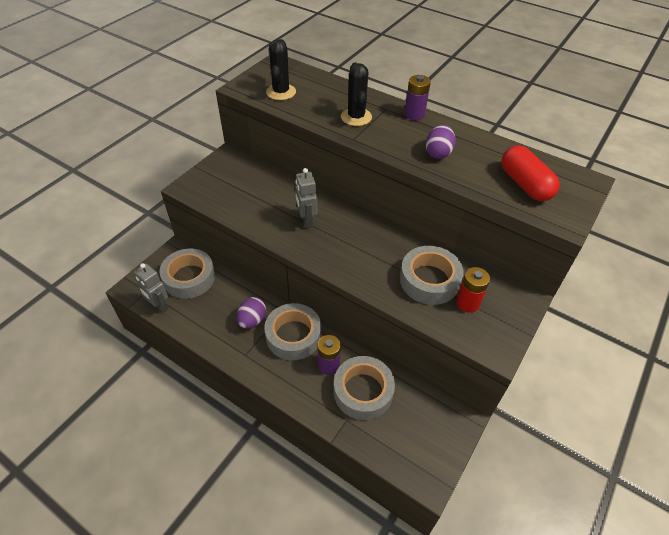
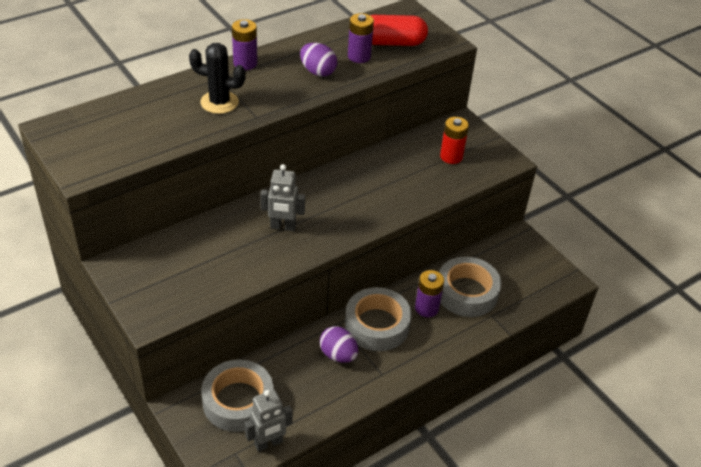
camera: 70 degrees left, 5 degrees down
black cactus [266,39,296,100] -> none
grey tape [400,246,464,305] -> none
none -> purple battery [348,13,374,63]

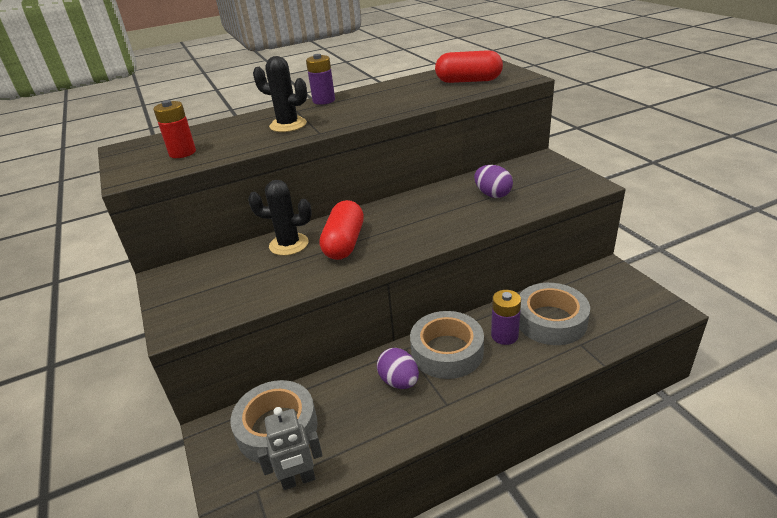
camera: 15 degrees right, 10 degrees down
grey robot [260,164,305,231] -> red capsule [320,200,364,260]
purple egg [300,43,337,77] -> purple egg moved to [474,165,513,198]
purple battery [348,13,374,63] -> none
red battery [440,117,469,164] -> red battery moved to [153,100,196,158]
none -> black cactus [248,180,312,256]

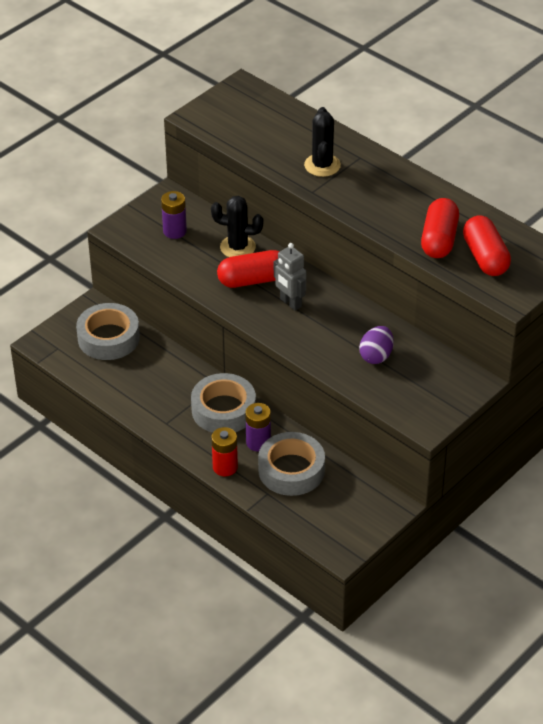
camera: 65 degrees right, 10 degrees up
red battery [153,100,196,158] -> red battery moved to [211,427,238,476]
black cactus [248,180,312,256] -> black cactus turned 60 degrees counterclockwise [211,196,263,257]
grey robot [257,407,323,490] -> grey robot moved to [274,243,306,311]
purple battery [306,54,335,105] -> purple battery moved to [161,191,187,239]
purple egg [377,348,419,389] -> none
none -> red capsule [421,198,459,258]

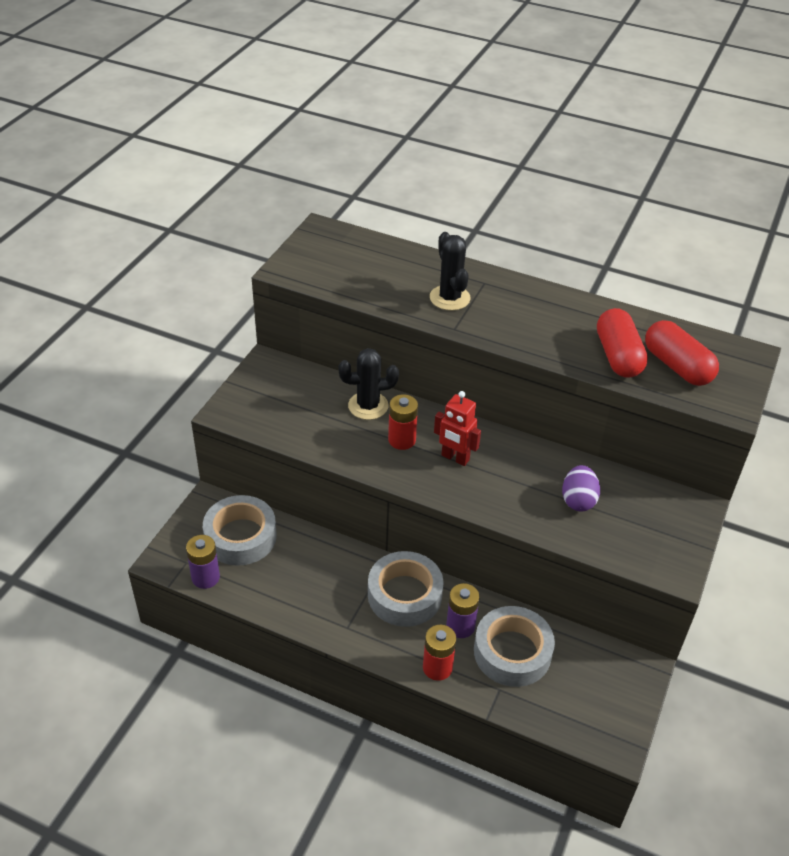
camera: 20 degrees left, 0 degrees up
purple battery [161,191,187,239] -> purple battery moved to [186,535,220,589]
red capsule [217,250,280,288] -> red battery [388,394,418,450]
grey robot [274,243,306,311] -> red robot [434,391,481,466]

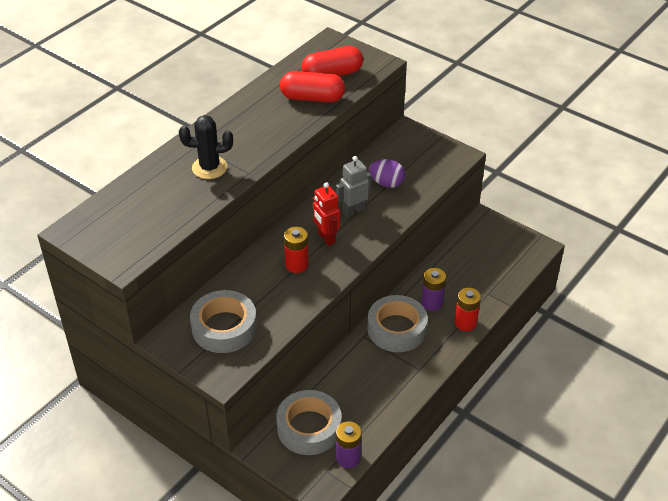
camera: 75 degrees left, 0 degrees up
black cactus [338,348,399,420] -> none
red robot [434,391,481,466] -> red robot turned 105 degrees clockwise [313,182,340,246]
grey tape [474,606,555,687] -> grey tape moved to [190,290,257,353]
none -> grey robot [336,156,371,217]

